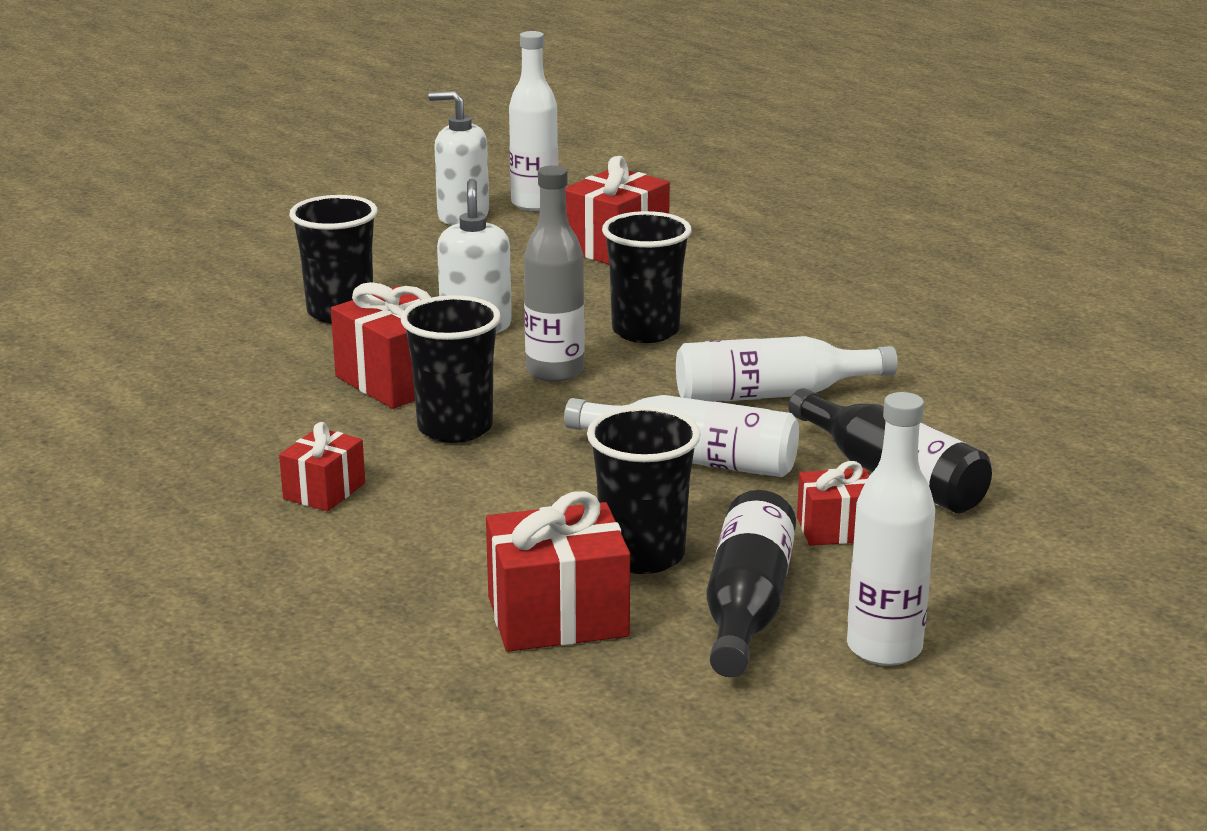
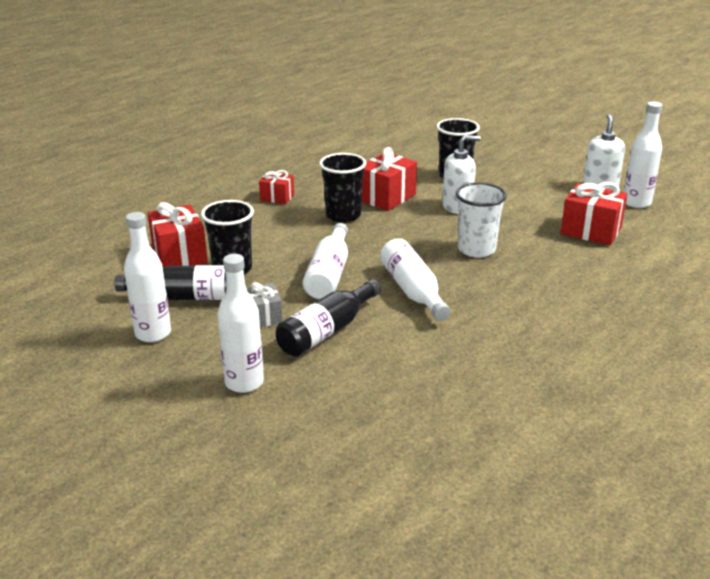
camera: 80 degrees right, 5 degrees up
grey bottle [524,165,585,382] -> none
black cup [602,211,692,343] -> white cup [456,183,507,258]
red gift [797,461,869,546] -> grey gift [246,282,283,327]
none -> white bottle [218,254,264,393]

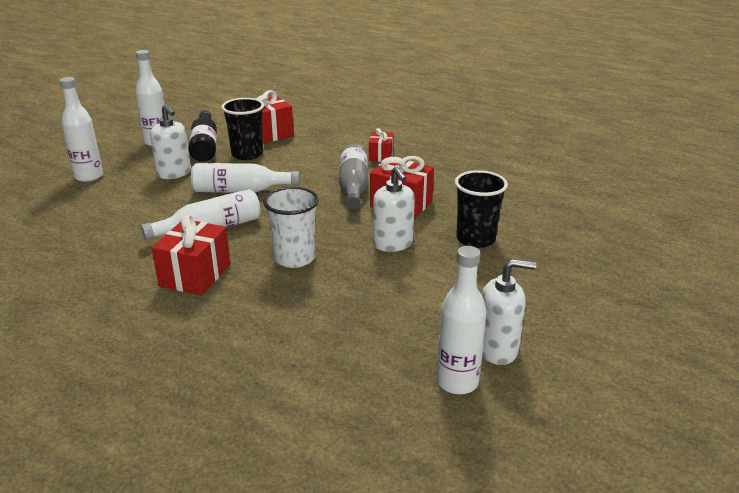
camera: 80 degrees right, 0 degrees up
grey gift [246,282,283,327] -> white soap dispenser [150,104,191,179]
black bottle [276,279,381,357] -> none
black cup [319,153,366,223] -> grey bottle [339,144,368,209]
red gift [561,182,627,246] -> red gift moved to [152,214,231,295]

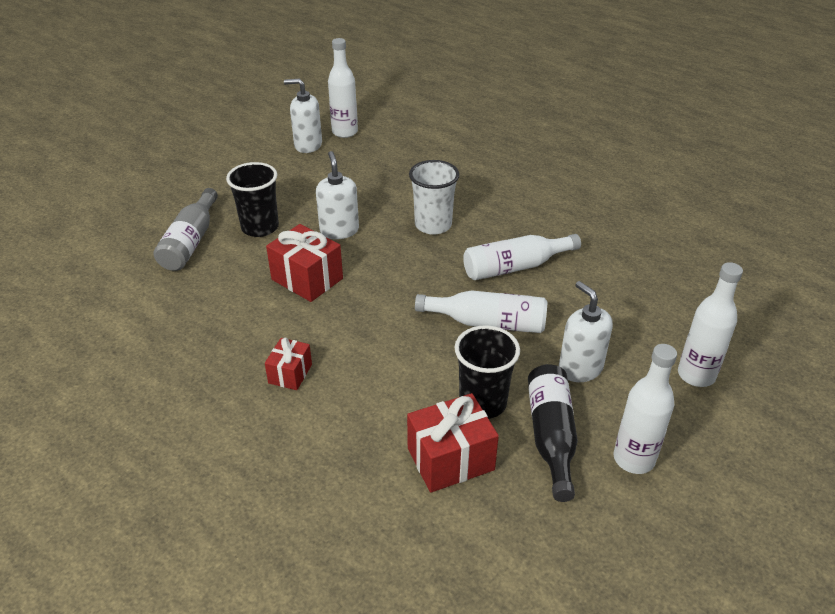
camera: 170 degrees left, 10 degrees up
red gift [152,214,231,295] -> none
grey bottle [339,144,368,209] -> grey bottle moved to [153,188,218,271]

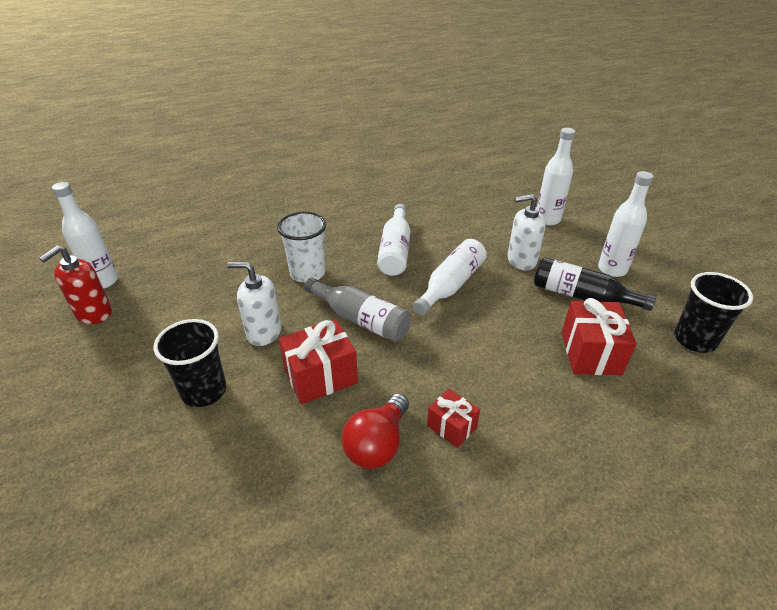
camera: 65 degrees left, 0 degrees up
grey bottle [153,188,218,271] -> grey bottle moved to [304,278,411,342]
white soap dispenser [284,78,322,153] -> red soap dispenser [39,246,112,324]
black cup [455,325,520,419] -> black cup moved to [674,272,753,353]
none -> red light bulb [342,393,409,469]

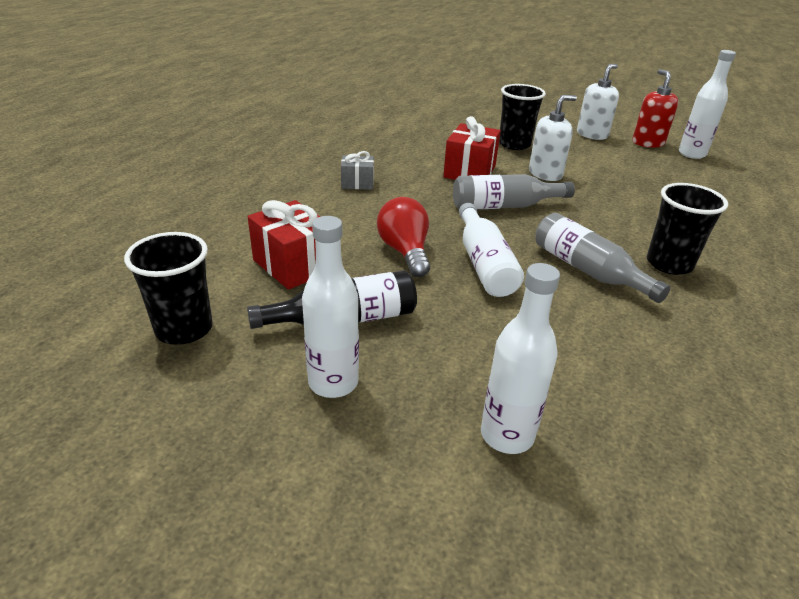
camera: 135 degrees right, 5 degrees down
white cup [277,212,326,283] -> none
red light bulb [342,393,409,469] -> red light bulb moved to [377,197,430,277]
white bottle [377,204,411,276] -> grey bottle [535,213,670,303]
red gift [427,389,480,448] -> grey gift [341,151,374,190]
white soap dispenser [508,194,546,270] -> white soap dispenser moved to [577,64,619,140]
none -> black cup [647,183,728,275]

